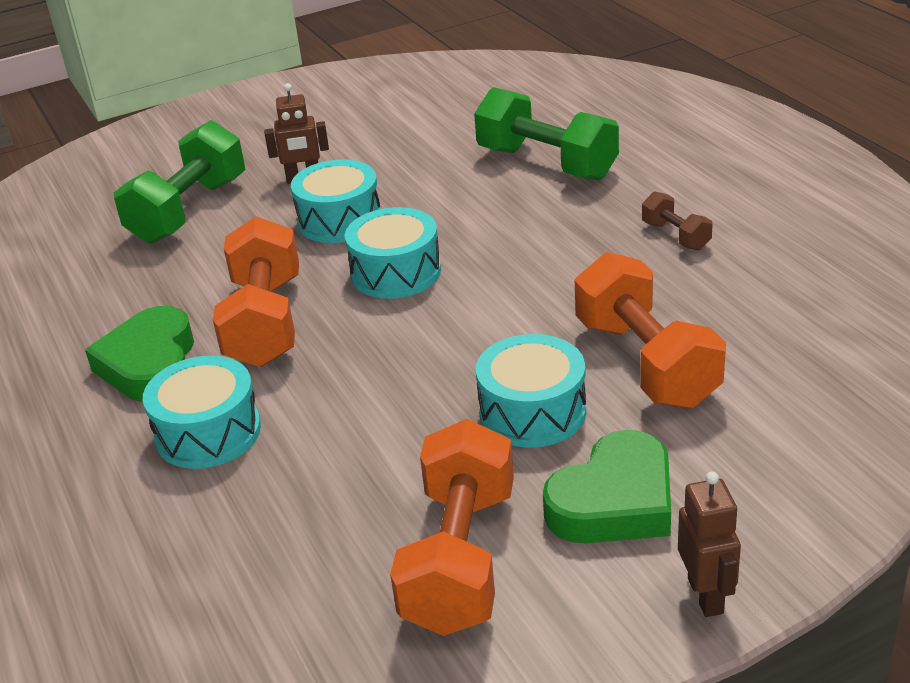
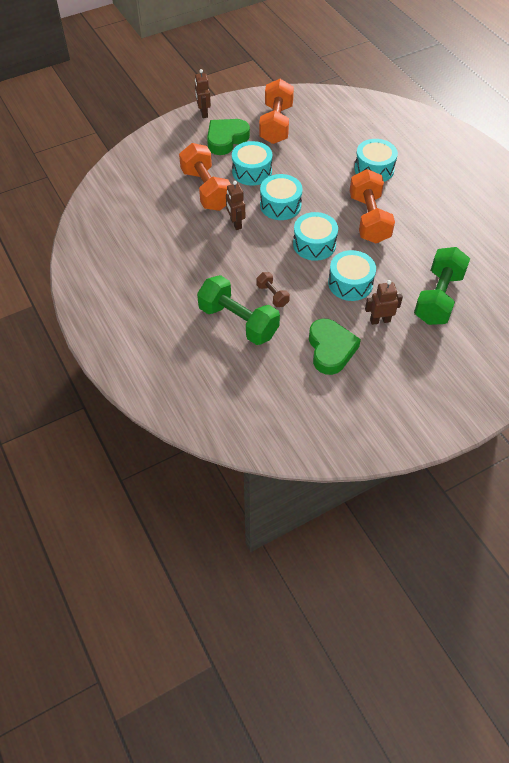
camera: 175 degrees right, 20 degrees up
green heart [85,306,194,402] -> green heart moved to [309,319,361,375]
brown dumbbell [642,191,713,250] -> brown dumbbell moved to [257,272,290,307]
none -> brown robot [226,181,245,230]
none -> turquoise drum [260,174,303,220]

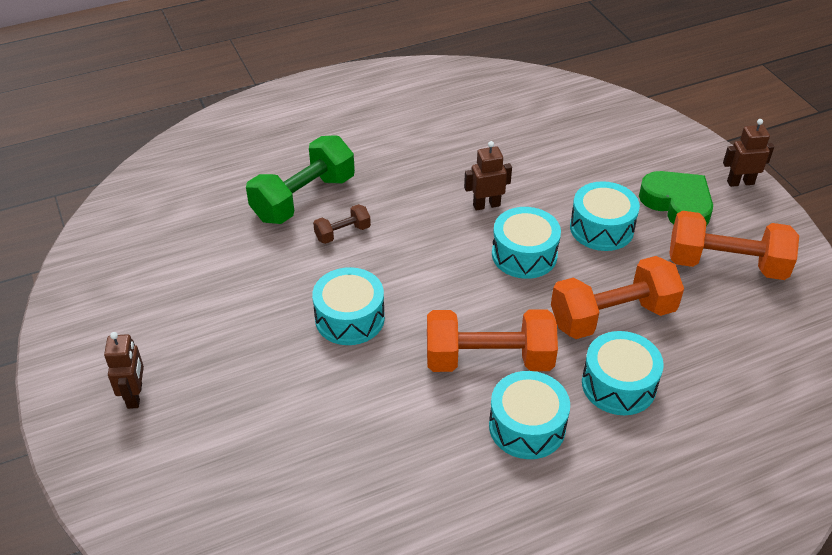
camera: 95 degrees right, 10 degrees down
orange dumbbell [179,143,231,211] -> orange dumbbell moved to [551,256,684,339]
turquoise drum [293,212,338,261] -> turquoise drum moved to [489,371,570,459]
green heart [309,319,361,375] -> none
brown robot [365,280,403,325] -> brown robot moved to [104,332,144,409]
green dumbbell [414,247,470,325] -> none

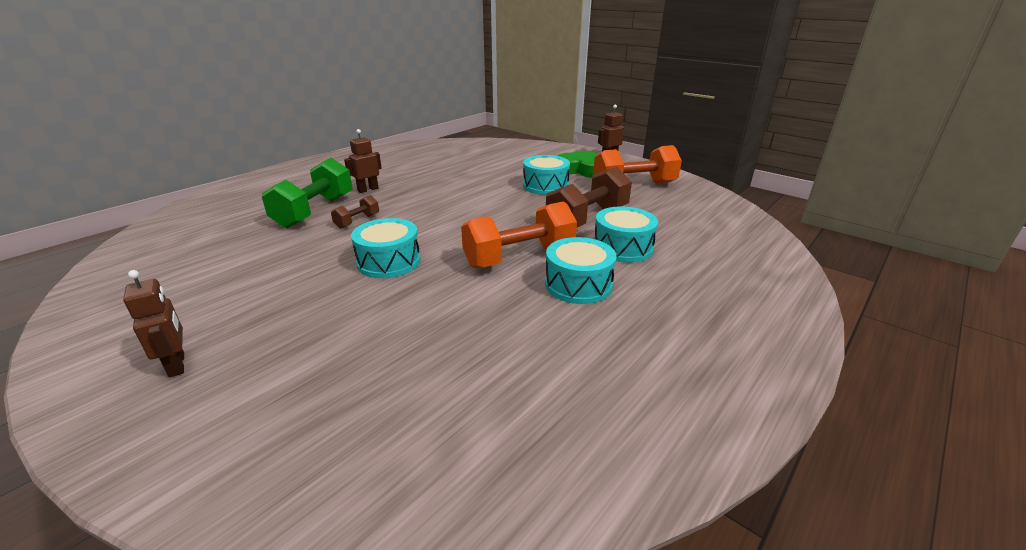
camera: 25 degrees left, 15 degrees down
brown robot [464,141,512,211] -> brown robot moved to [344,129,382,193]
turquoise drum [492,207,561,279] -> none
orange dumbbell [551,256,684,339] -> brown dumbbell [546,166,632,228]

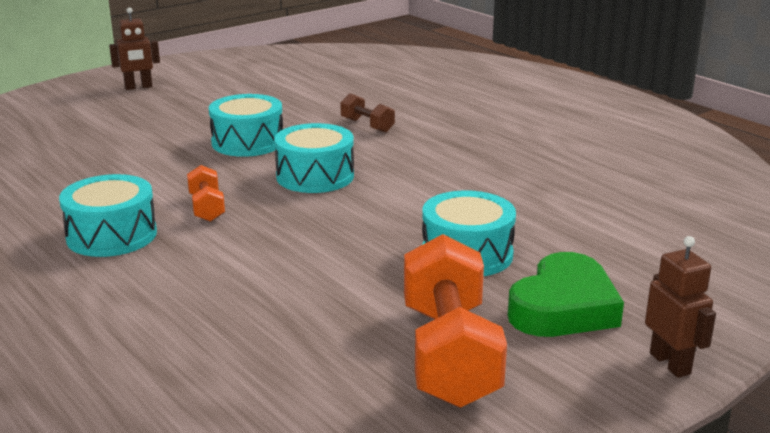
camera: 100 degrees right, 5 degrees down
green dumbbell [262,158,353,229] -> none
brown robot [344,129,382,193] -> none
orange dumbbell [461,201,577,268] -> orange dumbbell [187,165,225,222], size x0.48
brown dumbbell [546,166,632,228] -> none
turquoise drum [594,206,658,263] -> turquoise drum moved to [274,123,354,193]

